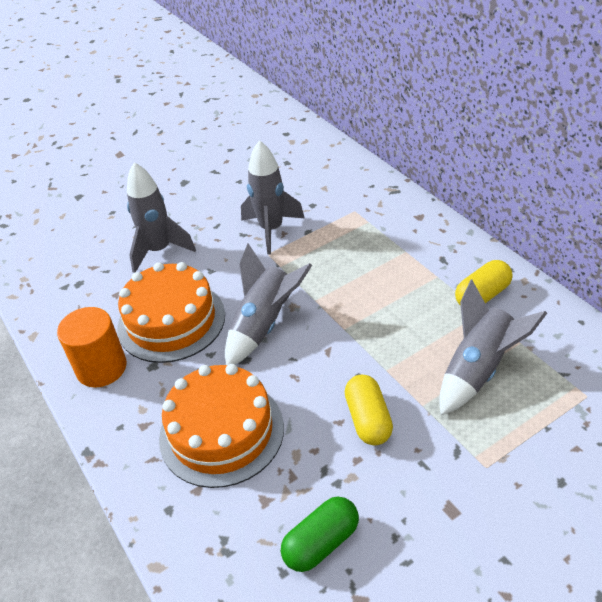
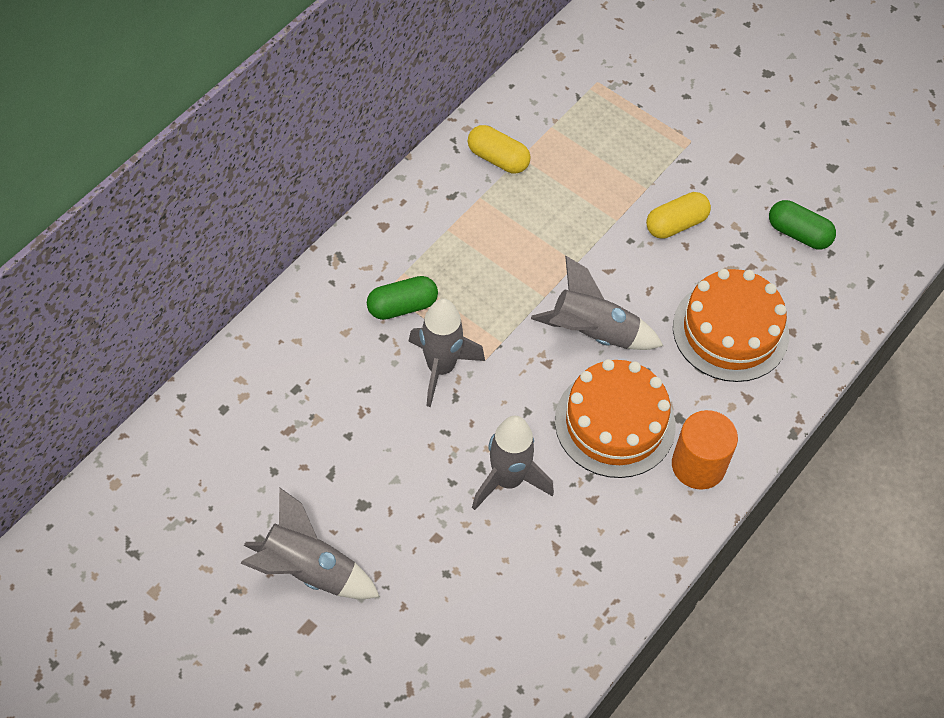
camera: 115 degrees left, 15 degrees up
grey rocket [439,279,547,415] -> grey rocket moved to [240,487,380,599]
none -> green capsule [367,276,438,320]

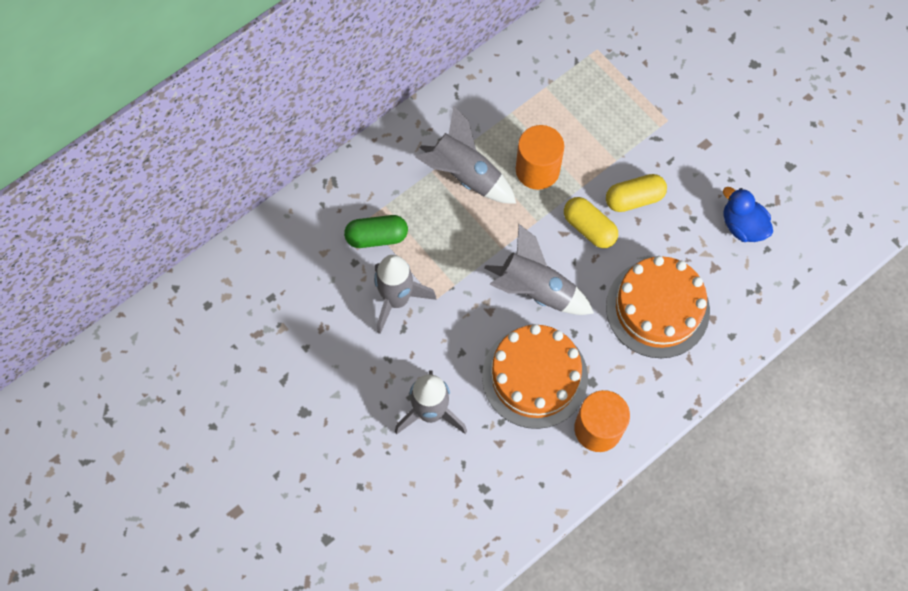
camera: 15 degrees right, 10 degrees up
grey rocket [240,487,380,599] -> grey rocket moved to [415,105,516,204]
yellow capsule [468,125,530,173] -> yellow capsule moved to [564,197,618,248]
green capsule [769,200,836,249] -> blue duck [723,187,773,242]
none -> orange cylinder [516,125,564,190]

